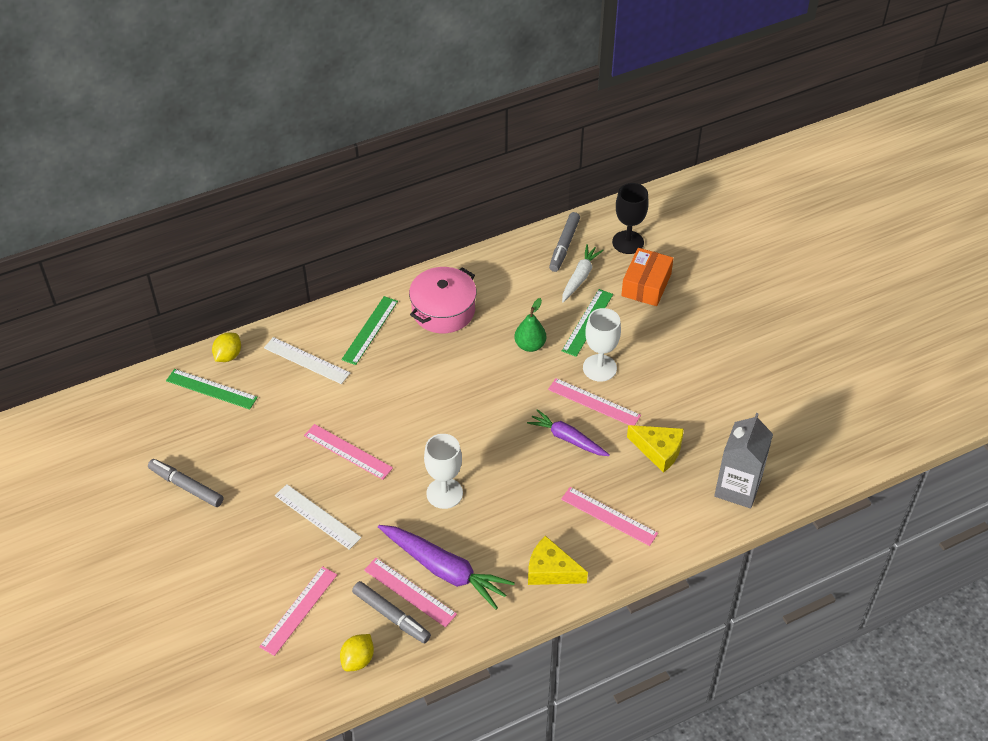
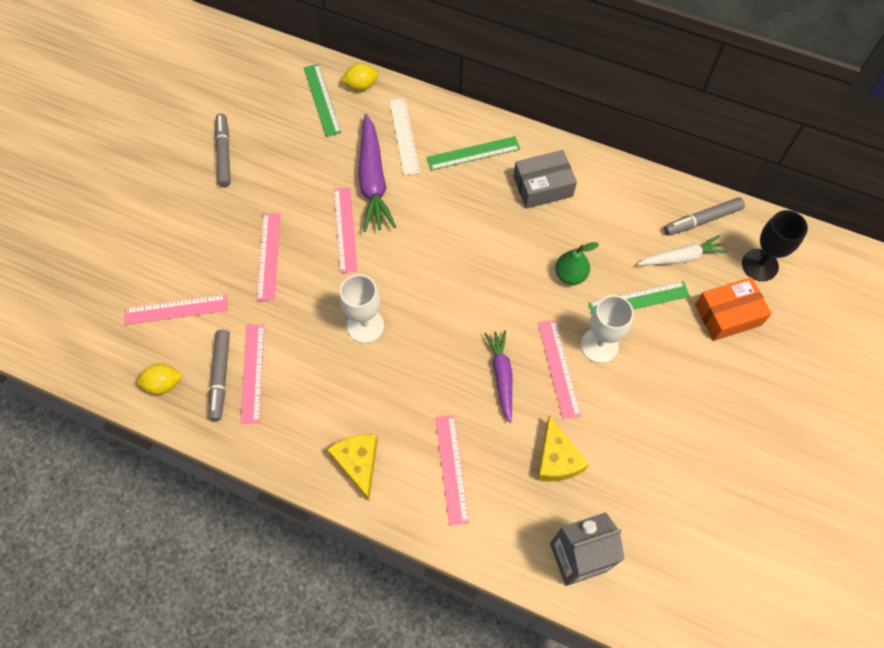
camera: 50 degrees right, 15 degrees up
white ruler [275,484,361,550] -> pink ruler [257,213,280,301]
purple carrot [378,525,515,609] -> purple carrot moved to [358,114,396,232]
pink pot [409,267,477,333] -> grey box [513,150,577,209]

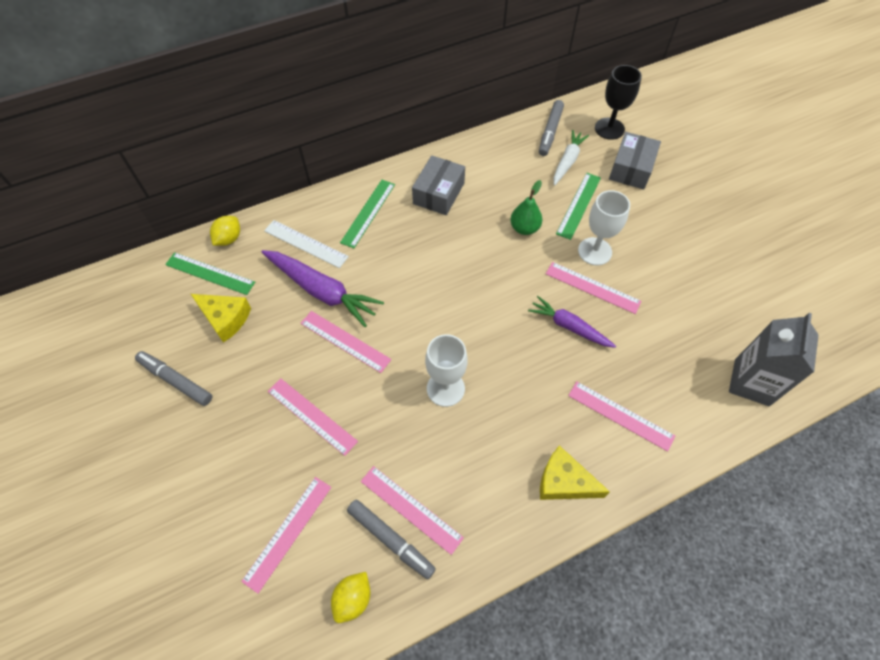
camera: 50 degrees left, 5 degrees down
yellow cheese [537,416,589,482] -> yellow cheese moved to [191,294,251,343]
orange box [695,277,772,341] -> grey box [609,132,661,190]

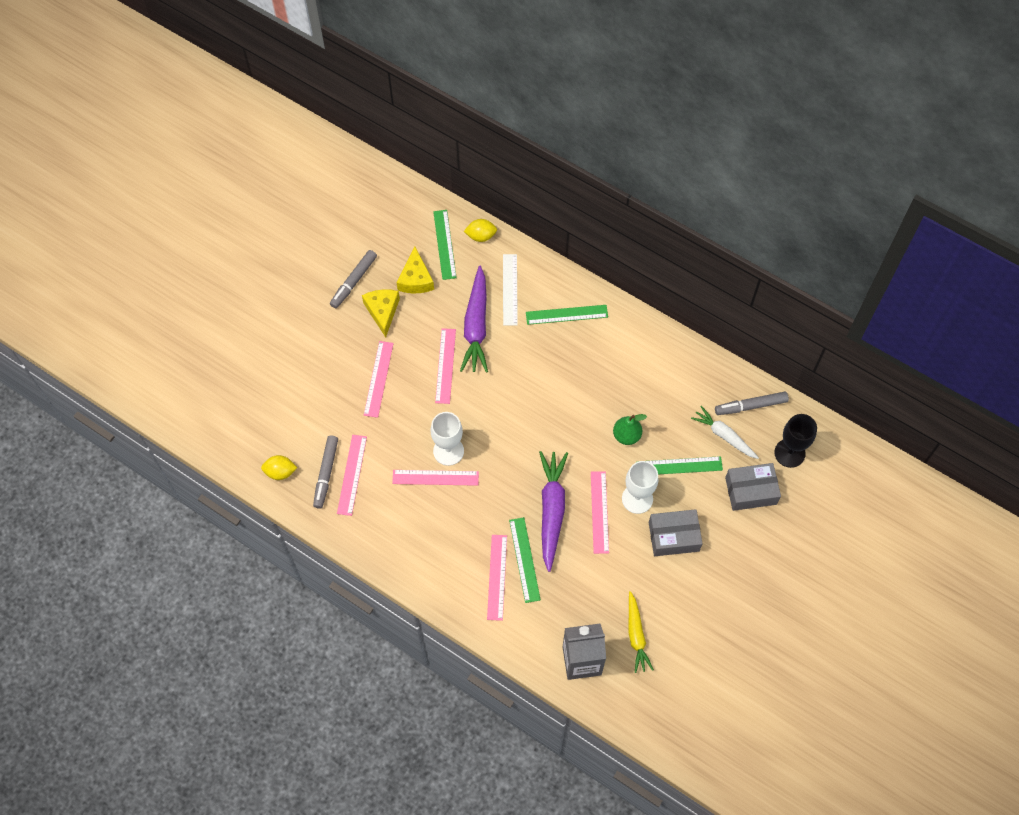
camera: 60 degrees right, 5 degrees up
grey marker [135,351,213,406] -> grey marker turned 150 degrees counterclockwise [330,250,377,308]
pink ruler [241,477,332,593] -> pink ruler moved to [392,470,479,486]
grey box [412,155,465,215] -> grey box moved to [649,509,703,556]
purple carrot [528,296,616,348] -> purple carrot [539,451,568,572], size x1.58
yellow cheese [540,446,610,500] -> yellow cheese moved to [362,289,400,337]
white carrot [554,130,589,186] -> white carrot turned 135 degrees counterclockwise [691,406,759,459]
none -> green ruler [509,517,541,603]
none -> yellow carrot [629,591,654,673]

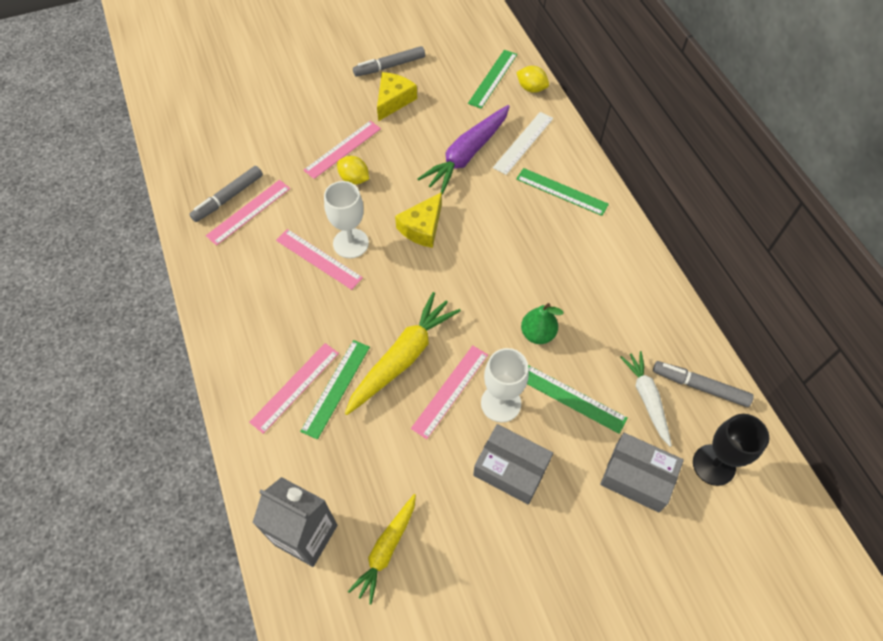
camera: 35 degrees right, 5 degrees down
yellow lemon [261,455,297,480] -> yellow lemon moved to [337,156,369,185]
yellow cheese [397,247,434,293] -> yellow cheese moved to [395,192,442,248]
pink ruler [435,328,456,404] -> none
purple carrot [539,451,568,572] -> yellow carrot [345,292,461,415]

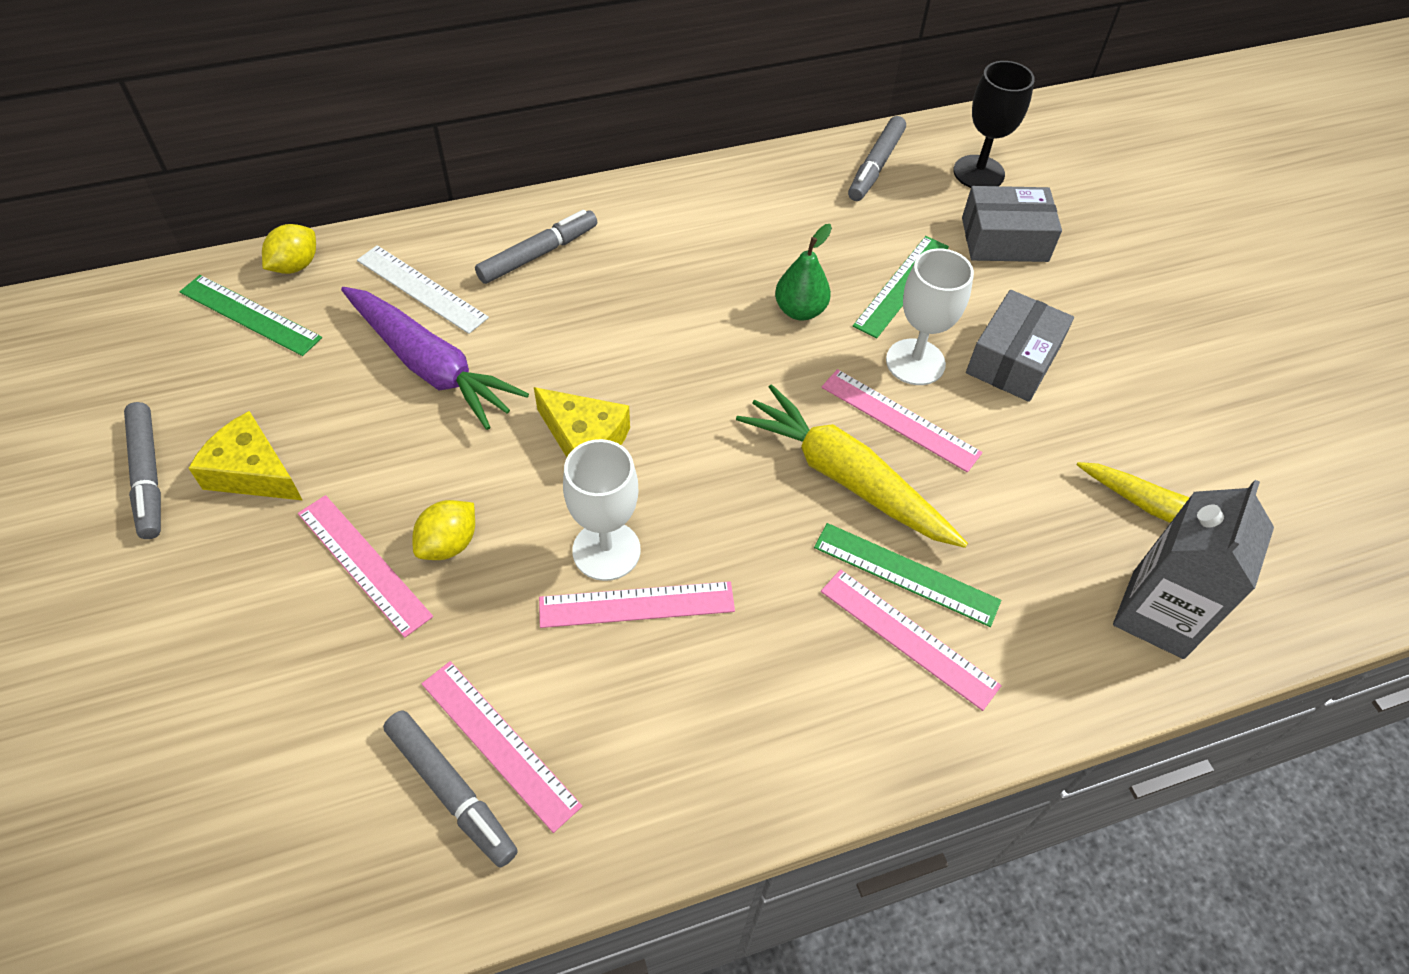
camera: 90 degrees left, 5 degrees down
pink ruler [276,229,363,290] -> pink ruler turned 45 degrees clockwise [539,581,735,628]
green ruler [516,168,609,216] -> grey marker [475,210,597,284]
grey box [600,433,684,512] -> grey box turned 60 degrees clockwise [962,186,1062,262]
white carrot [620,351,672,447] -> none

